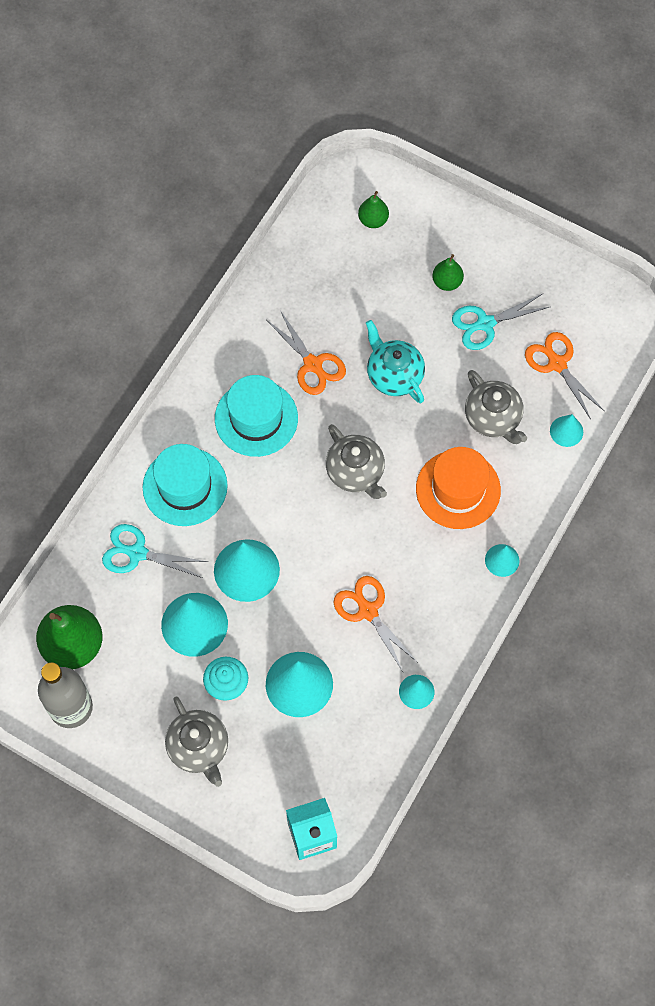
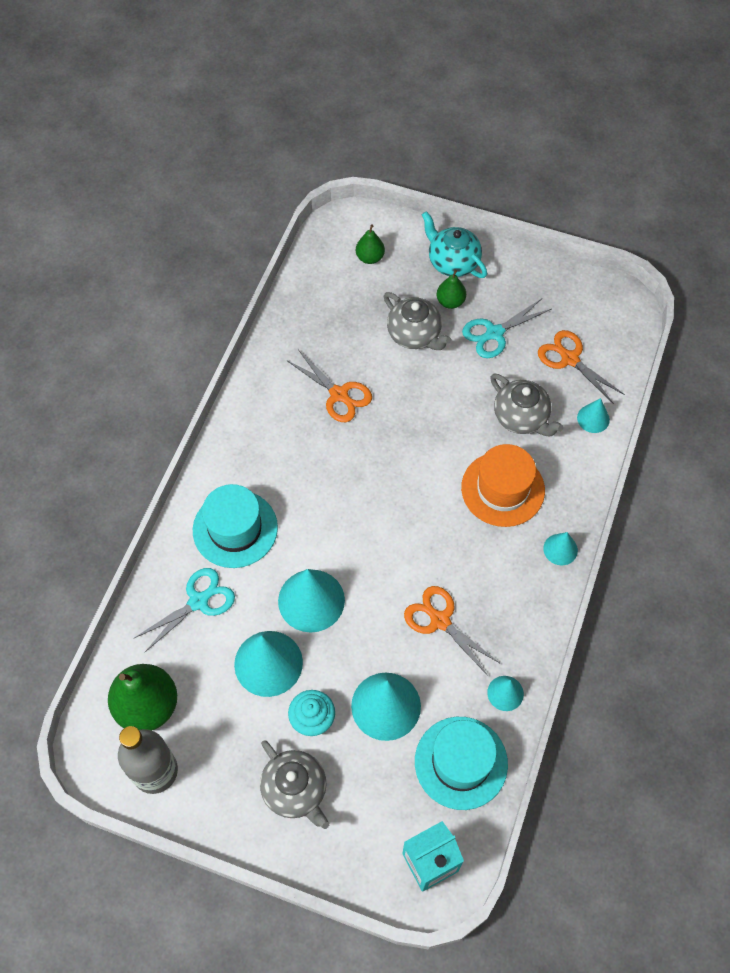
camera: 10 degrees left, 5 degrees down
turquoise scissors [102,524,208,578] -> turquoise scissors turned 135 degrees clockwise [134,568,235,652]
turquoise hat [215,375,298,457] -> turquoise hat moved to [415,717,508,810]
grey teapot [326,424,387,499] -> grey teapot moved to [384,292,451,350]
turquoise teapot [366,320,425,403] -> turquoise teapot moved to [422,211,487,278]

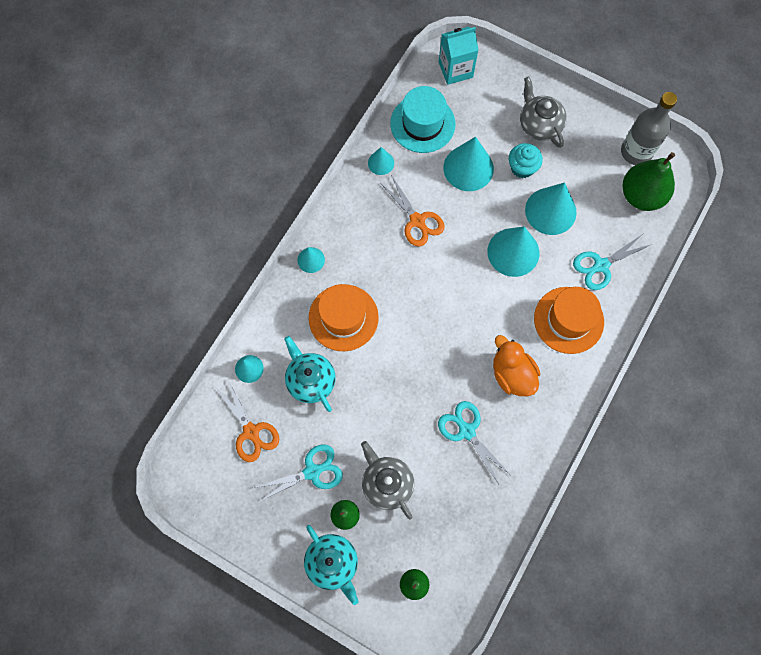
camera: 170 degrees left, 10 degrees up
turquoise hat [193,484,278,568] -> orange hat [534,287,604,354]
orange scissors [286,351,372,422] -> turquoise scissors [438,401,509,484]
grey teapot [490,374,563,436] -> turquoise teapot [284,336,336,412]
none -> orange duck [493,335,540,396]

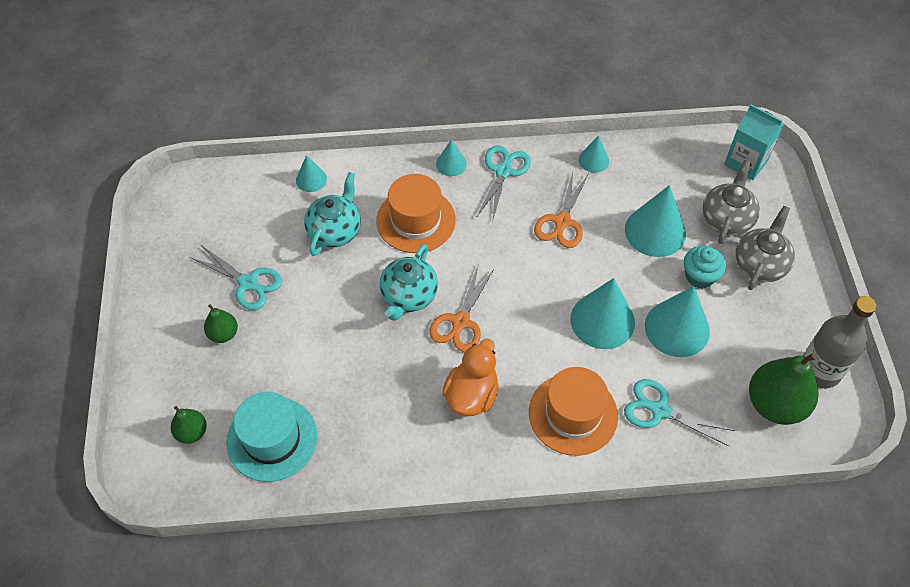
camera: 55 degrees right, 15 degrees down
orange scissors [216,380,279,462] -> orange scissors moved to [429,266,494,352]
turquoise teapot [304,525,359,605] -> turquoise teapot moved to [379,244,438,321]
grey teapot [361,441,414,520] -> grey teapot moved to [702,160,760,244]
turquoise hat [390,86,455,153] -> turquoise hat moved to [226,392,317,482]
turquoise scissors [438,401,509,484] -> turquoise scissors moved to [477,145,531,222]

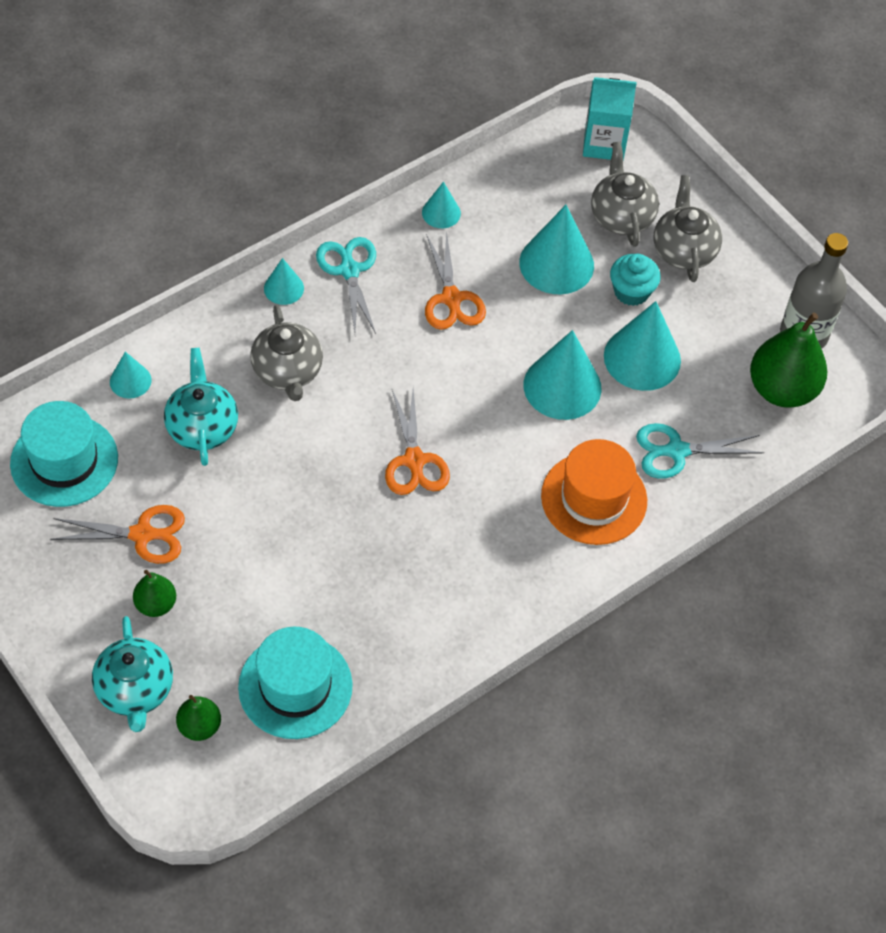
camera: 35 degrees left, 0 degrees up
turquoise scissors [190,245,282,310] -> orange scissors [50,505,185,564]
orange hat [376,174,456,253] -> grey teapot [250,305,323,401]
turquoise teapot [379,244,438,321] -> turquoise teapot moved to [92,616,173,732]
orange duck [442,339,499,416] -> none
none -> turquoise hat [10,401,118,507]

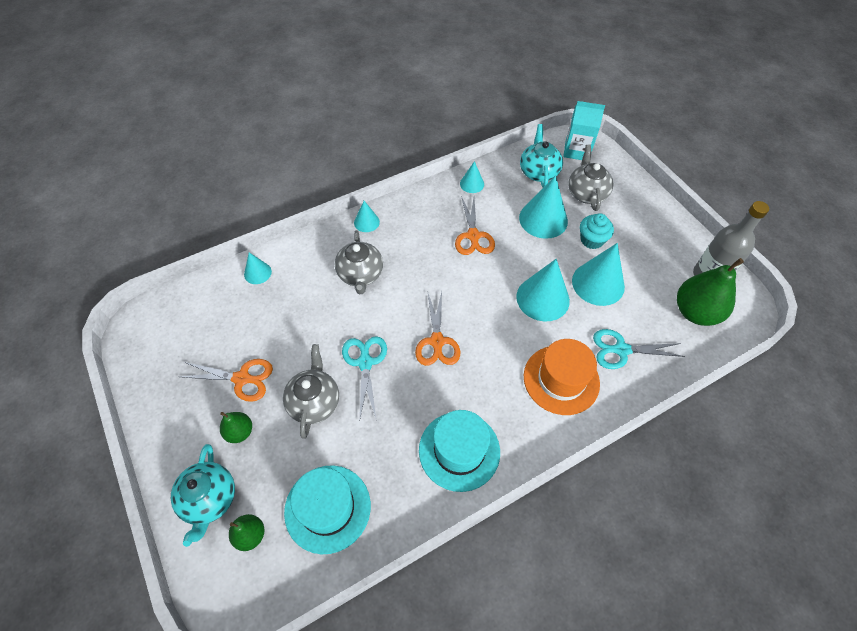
camera: 10 degrees right, 0 degrees up
turquoise hat [10,401,118,507] -> turquoise hat moved to [419,410,500,492]
turquoise teapot [164,348,238,466] -> turquoise teapot moved to [520,124,563,187]
turquoise scissors [316,237,376,334] -> turquoise scissors moved to [342,336,387,418]
grey teapot [654,175,722,282] -> grey teapot moved to [283,344,339,439]

